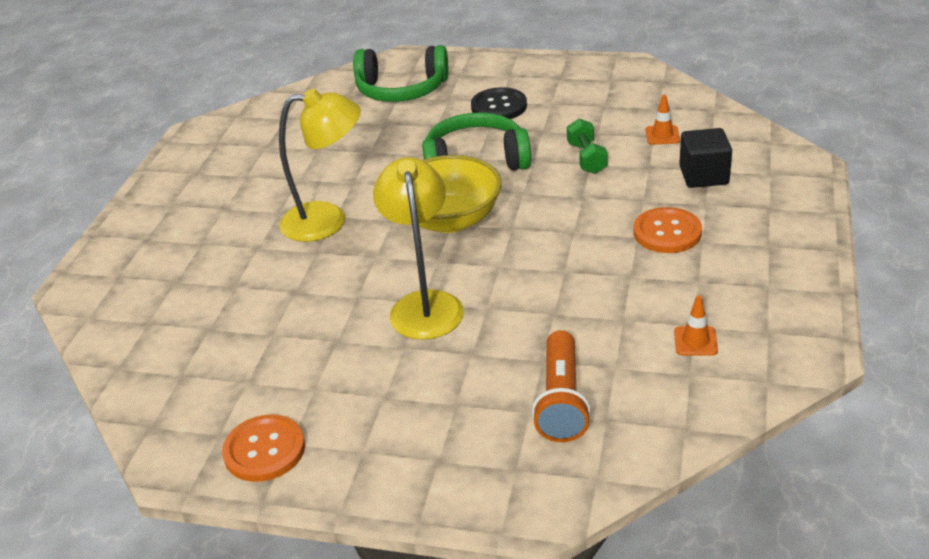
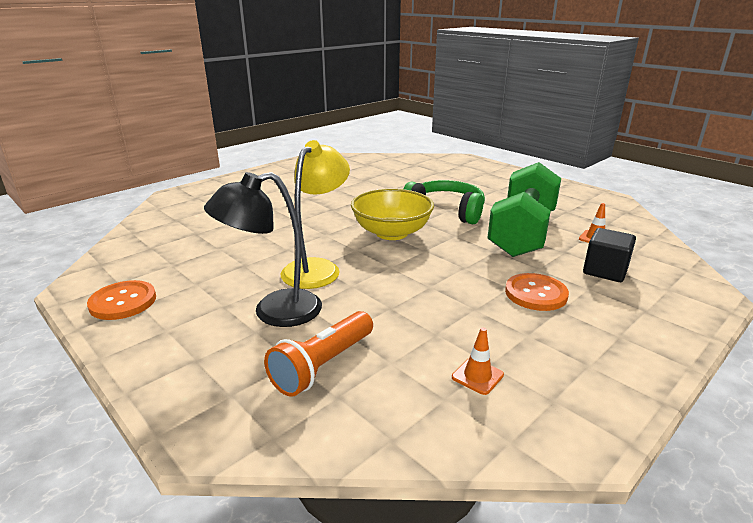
camera: 30 degrees right, 10 degrees down
yellow lamp [279,88,361,242] -> none
green headphones [353,45,448,102] -> none
black button [471,87,527,119] -> none
green dumbbell [567,119,608,174] -> green dumbbell [487,162,561,257], size x2.40
none -> black lamp [204,172,322,327]

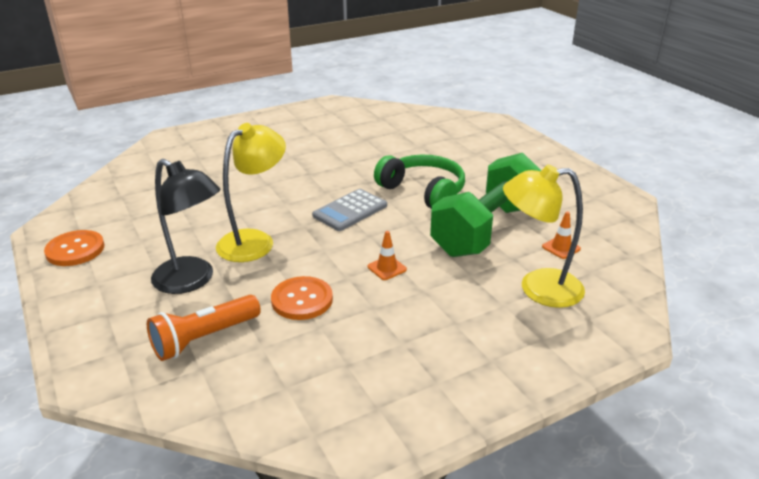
camera: 15 degrees right, 5 degrees up
black lamp [204,172,322,327] -> black lamp turned 135 degrees counterclockwise [151,159,220,294]
yellow bowl [351,189,434,240] -> grey calculator [312,189,387,231]
orange traffic cone [452,327,504,395] -> orange traffic cone moved to [367,231,407,280]
orange button [505,273,569,311] -> orange button moved to [271,276,333,320]
black cube [583,228,636,282] -> yellow lamp [503,165,585,308]

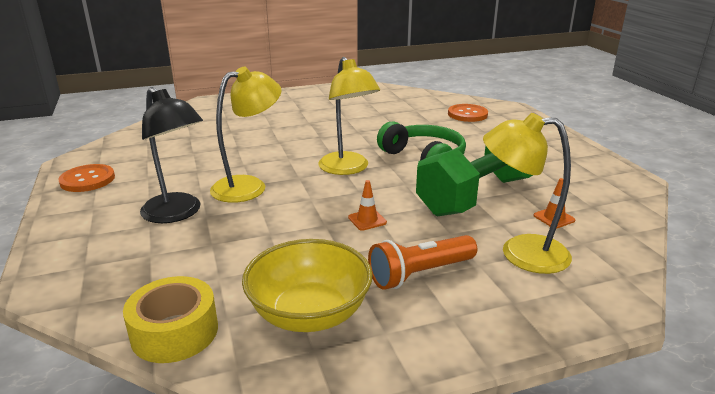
camera: 10 degrees right, 5 degrees down
orange flashlight [147,295,261,361] -> orange flashlight moved to [368,235,477,290]
orange button [271,276,333,320] -> orange button moved to [448,104,488,122]
grey calculator [312,189,387,231] -> yellow lamp [318,57,380,175]
none -> yellow tape [123,276,218,363]
none -> yellow bowl [242,239,373,332]

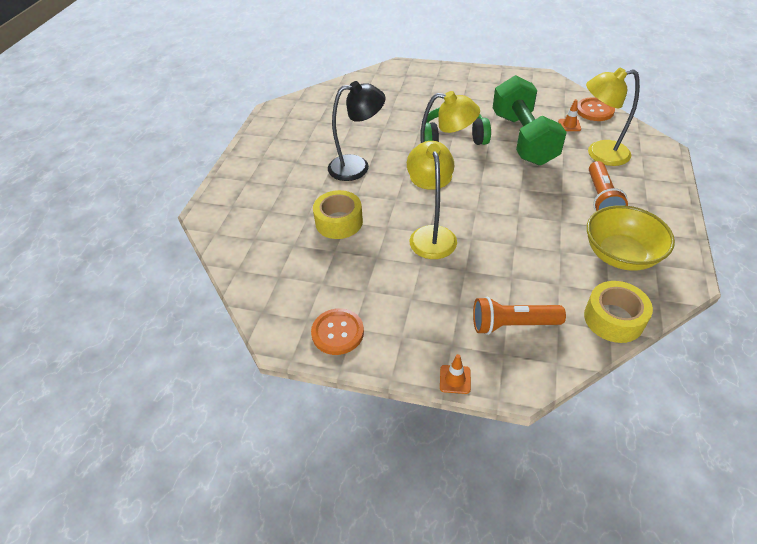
camera: 55 degrees left, 20 degrees up
black lamp [140,87,203,223] -> black lamp moved to [328,81,386,181]
orange traffic cone [348,180,387,231] -> orange traffic cone moved to [440,354,471,394]
orange button [448,104,488,122] -> orange button moved to [577,97,615,121]
yellow lamp [483,113,572,274] -> yellow lamp turned 45 degrees clockwise [586,68,640,166]
none -> yellow tape [313,190,363,239]
none -> orange flashlight [473,297,566,335]

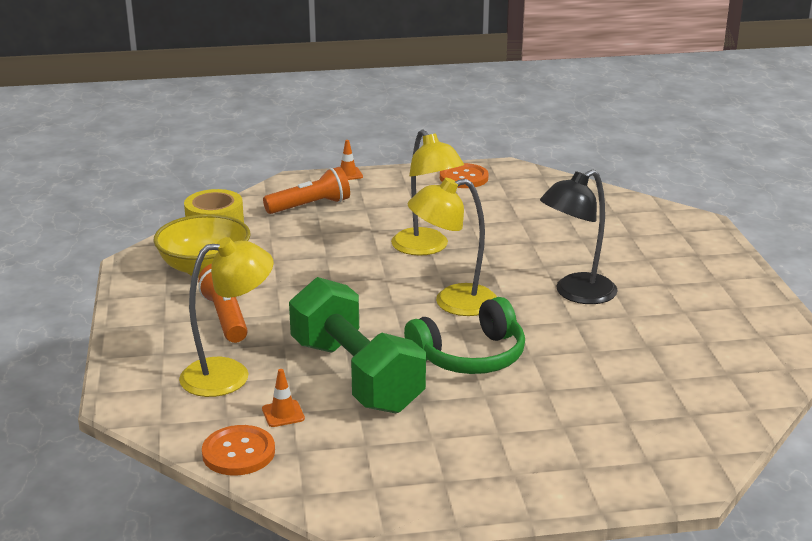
camera: 155 degrees right, 20 degrees down
yellow tape [313,190,363,239] -> none

